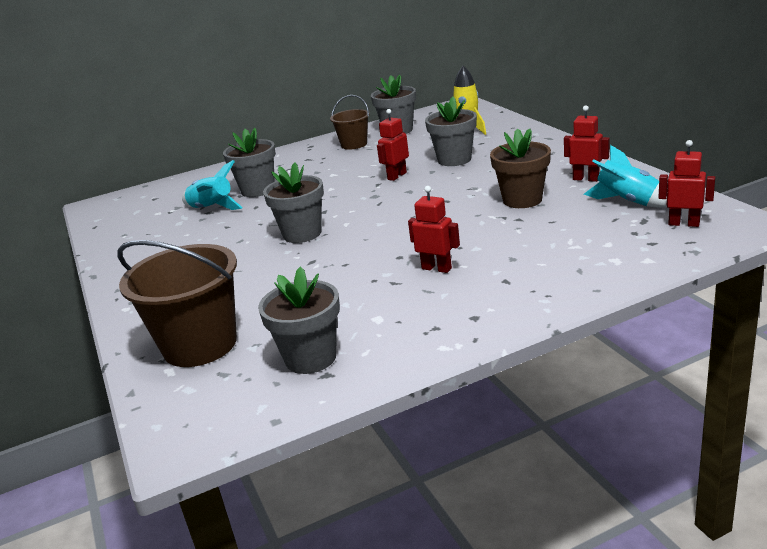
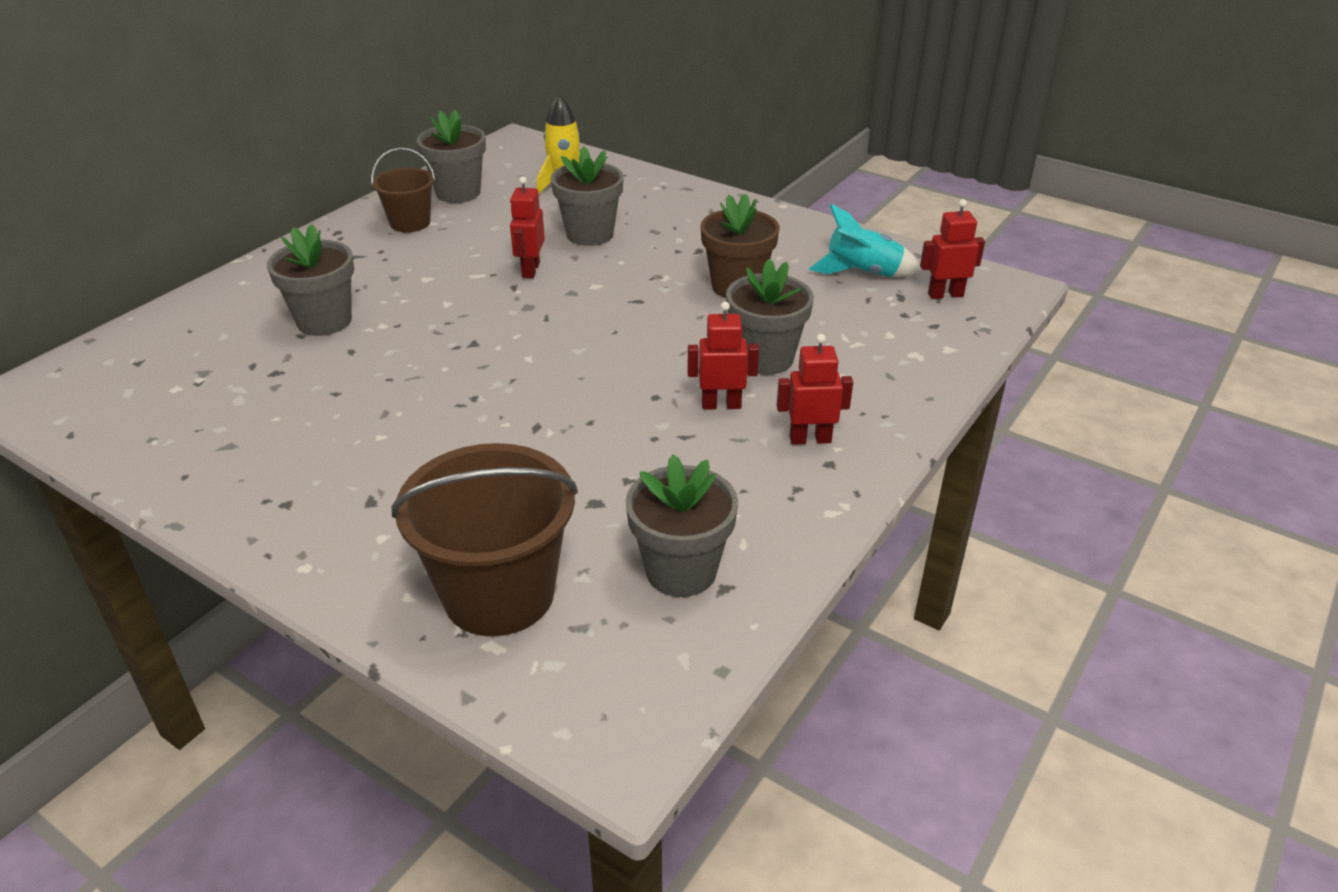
camera: 35 degrees left, 10 degrees up
turquoise rocket [182,160,243,210] -> none
grey flower pot [263,162,324,243] -> grey flower pot moved to [726,259,814,375]
red robot [564,105,609,182] -> red robot moved to [777,334,853,445]

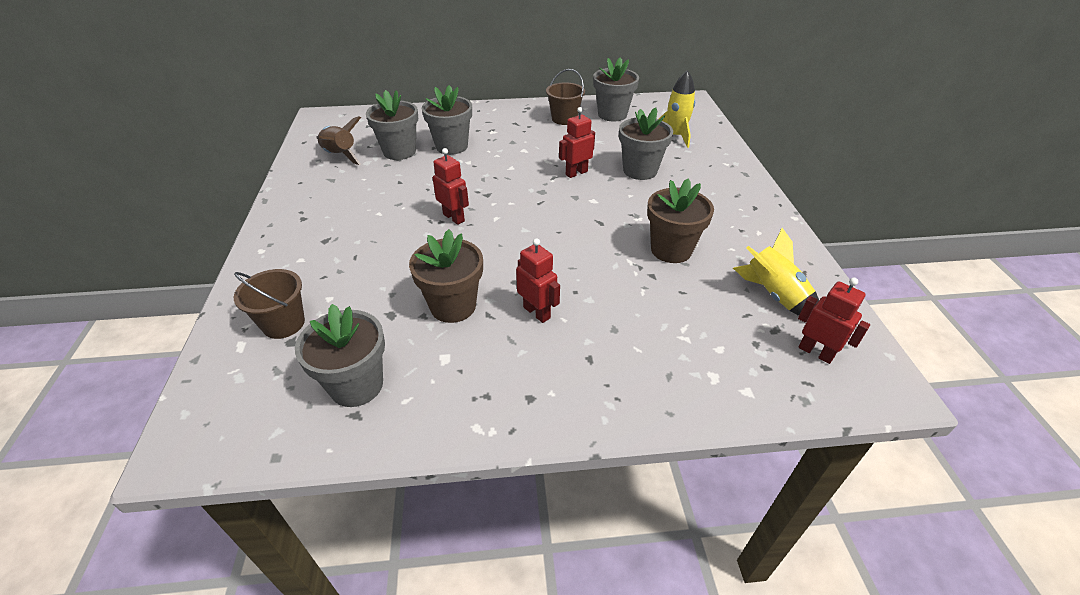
camera: 50 degrees right, 5 degrees up
brown bucket [391,443,578,636] -> brown bucket [234,269,305,339], size x0.57
grey flower pot [726,259,814,375] -> grey flower pot moved to [366,90,418,160]
red robot [777,334,853,445] -> red robot moved to [433,148,469,225]
turquoise rocket [809,204,922,277] -> yellow rocket [733,228,819,316]
none -> brown rocket [316,116,361,165]
none -> brown flower pot [409,229,483,323]

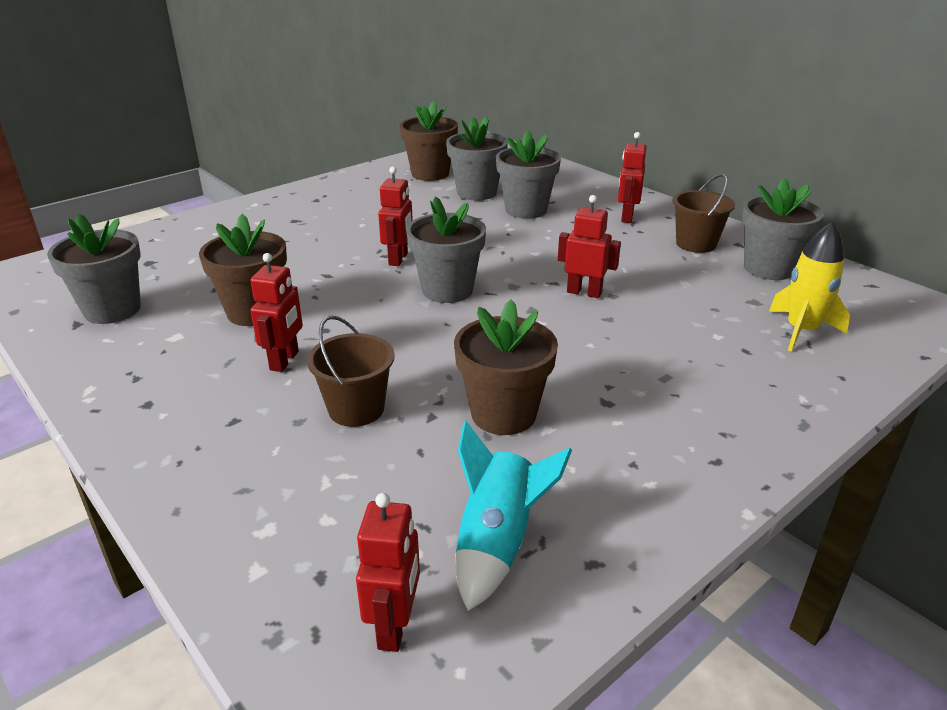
camera: 55 degrees right, 10 degrees down
brown bucket [234,269,305,339] -> brown bucket moved to [307,315,395,427]
brown rocket [316,116,361,165] -> brown flower pot [400,101,458,181]
grey flower pot [619,107,673,180] -> grey flower pot moved to [406,197,486,303]
yellow rocket [733,228,819,316] -> turquoise rocket [455,421,572,611]
none -> red robot [618,132,647,223]

